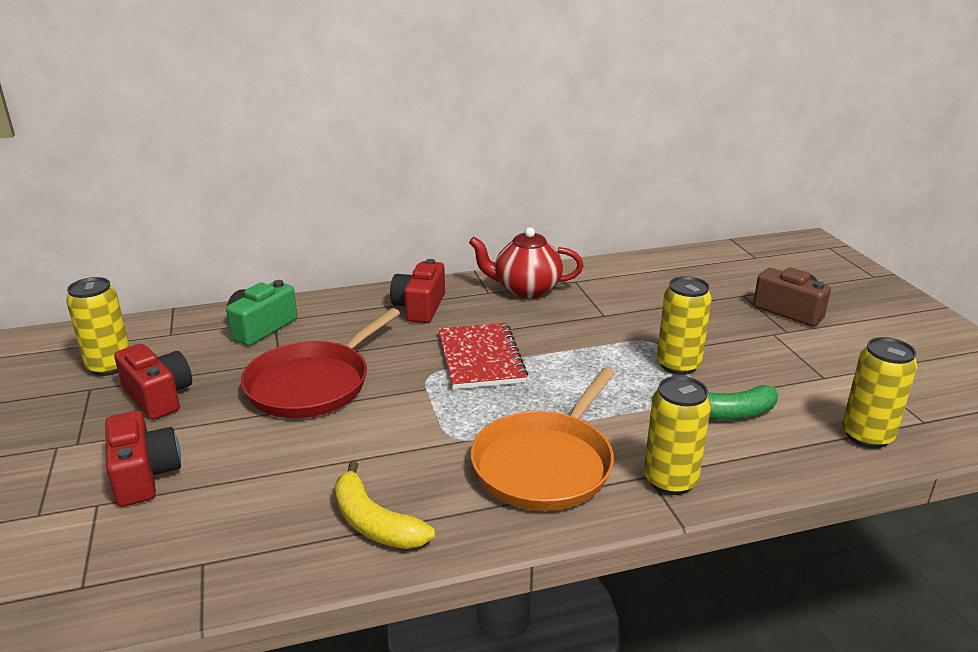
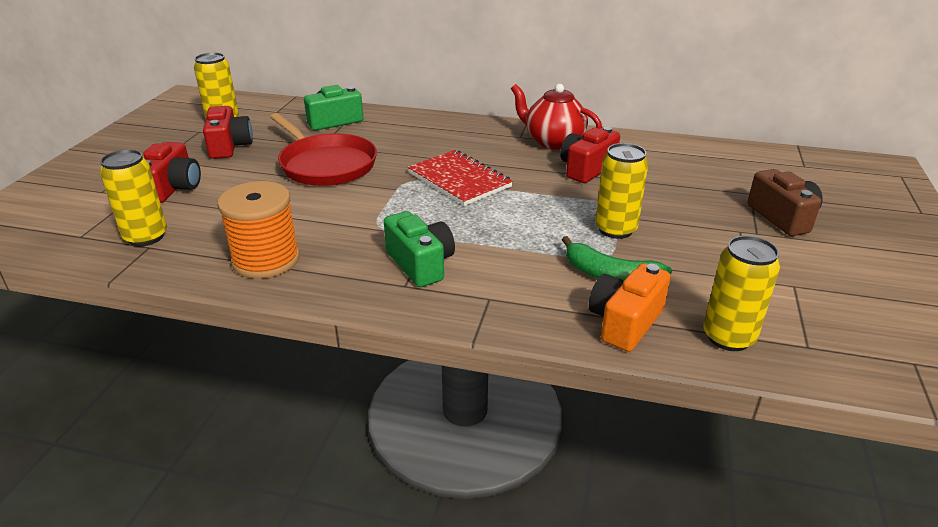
camera: 30 degrees right, 5 degrees up
red pan [241,308,400,418] -> red pan turned 105 degrees counterclockwise [270,113,377,186]
yellow banana [335,461,435,549] -> orange spool [217,181,300,279]
red camera [390,259,445,323] -> red camera moved to [560,126,620,183]
red notebook [439,323,528,389] -> red notebook turned 60 degrees counterclockwise [408,150,513,206]
orange pan [470,368,615,511] -> green camera [384,211,455,287]
yellow can [644,376,711,495] -> yellow can moved to [100,149,167,246]
none -> orange camera [589,264,671,352]

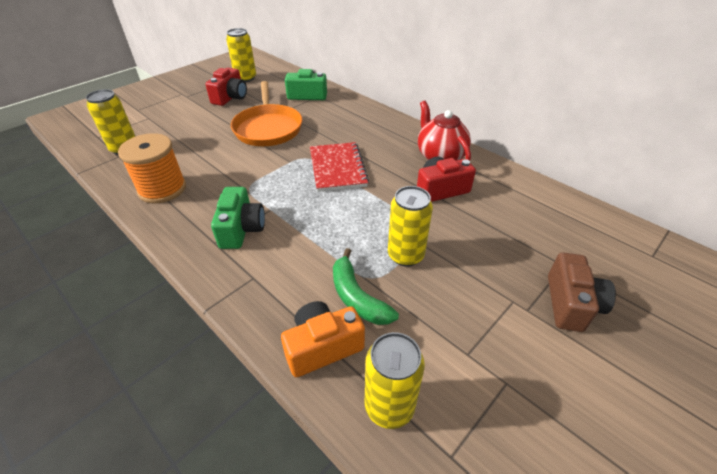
camera: 30 degrees right, 10 degrees up
red camera [143,142,201,203] -> none
red pan [270,113,377,186] -> orange pan [231,81,302,146]

